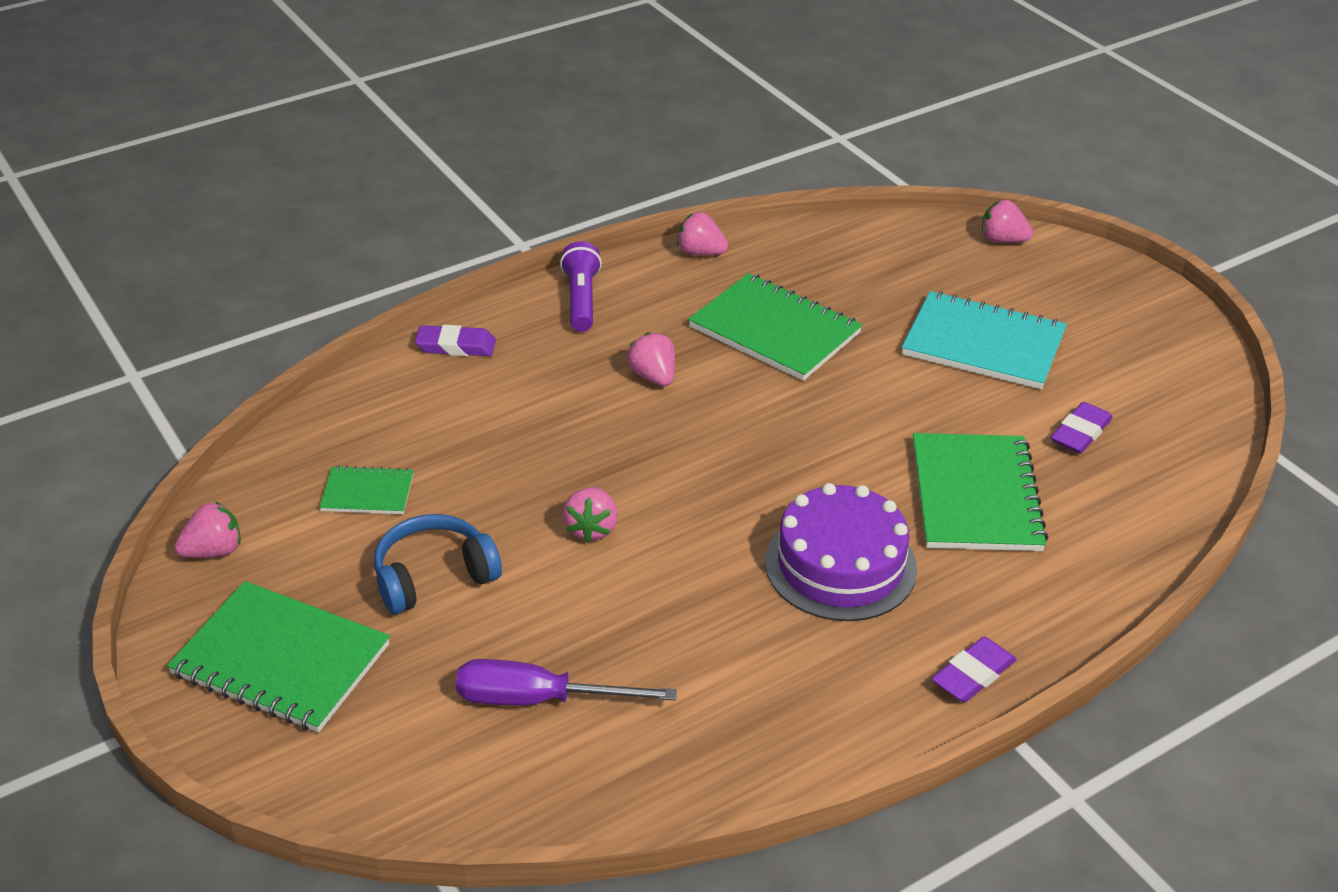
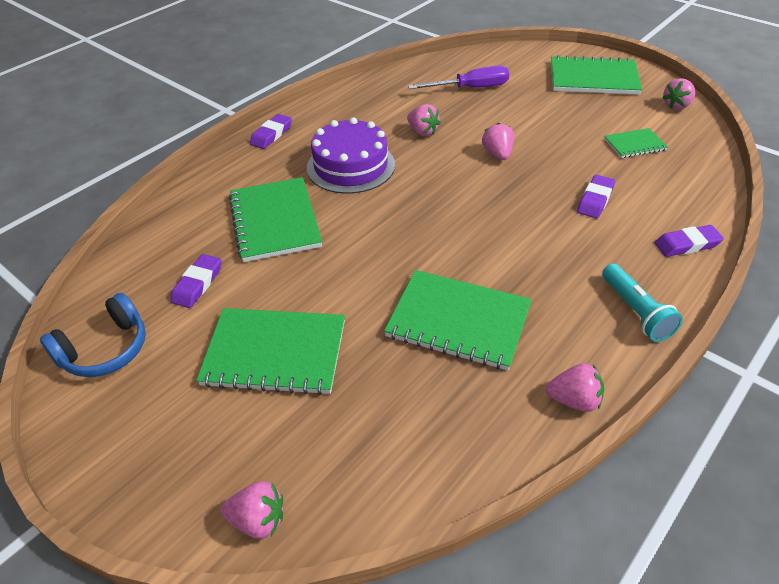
camera: 165 degrees right, 5 degrees up
blue headphones [374,514,502,614] -> blue headphones moved to [40,293,146,377]
purple flashlight [560,241,602,332] -> turquoise flashlight [602,264,683,342]
pink strawberry [627,332,675,386] -> pink strawberry moved to [407,104,441,136]
turquoise notebook [902,291,1067,389] -> green notebook [196,308,345,395]
none -> purple eraser [577,175,615,218]

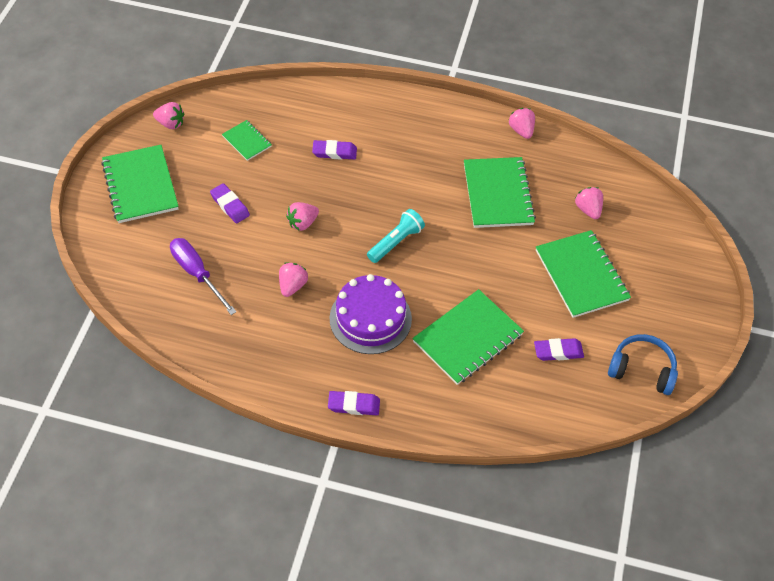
camera: 120 degrees left, 10 degrees up
pink strawberry [221,481,283,539] -> pink strawberry moved to [575,187,603,219]
turquoise flashlight [602,264,683,342] -> turquoise flashlight moved to [367,209,425,263]
purple eraser [655,225,724,257] -> purple eraser moved to [210,183,250,223]

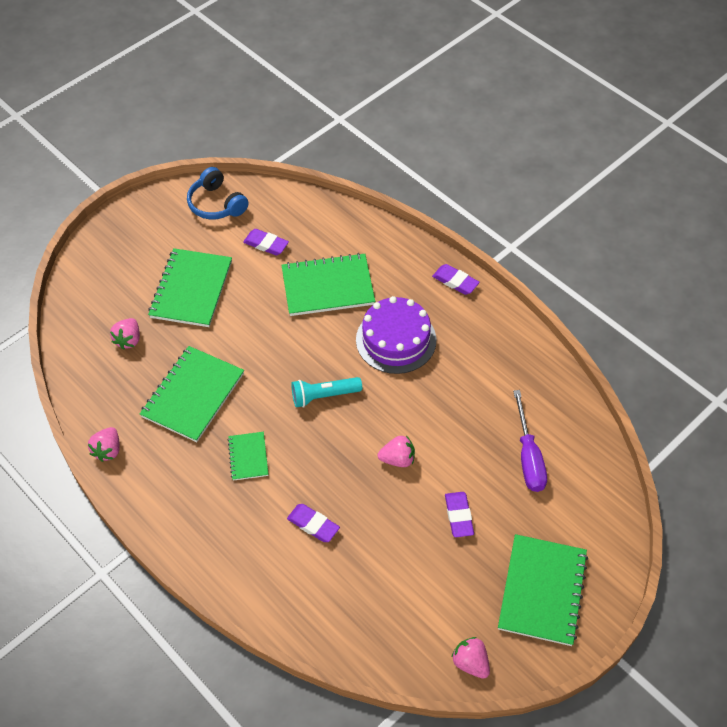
camera: 145 degrees left, 0 degrees up
green notebook [222,120,272,161] -> green notebook moved to [227,432,269,481]
pink strawberry [279,262,308,297] -> none

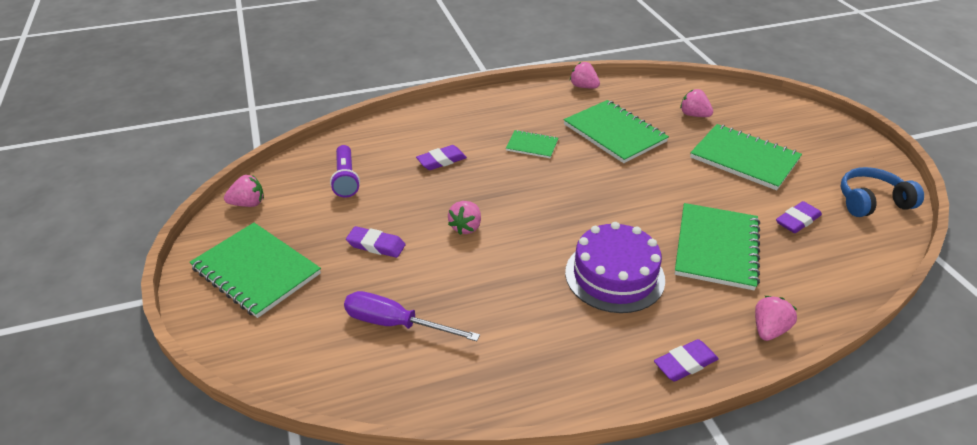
camera: 115 degrees right, 15 degrees down
turquoise flashlight [291,377,362,407] -> none
none -> purple flashlight [330,145,360,198]
none -> pink strawberry [755,296,797,341]

